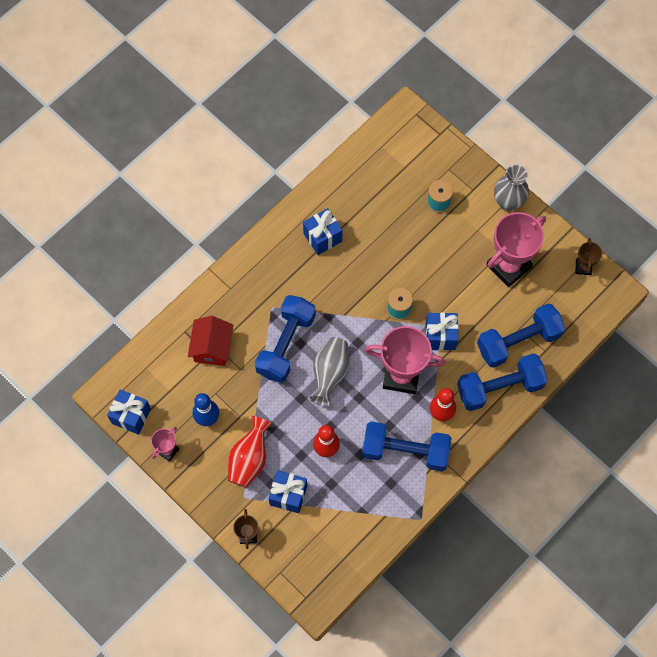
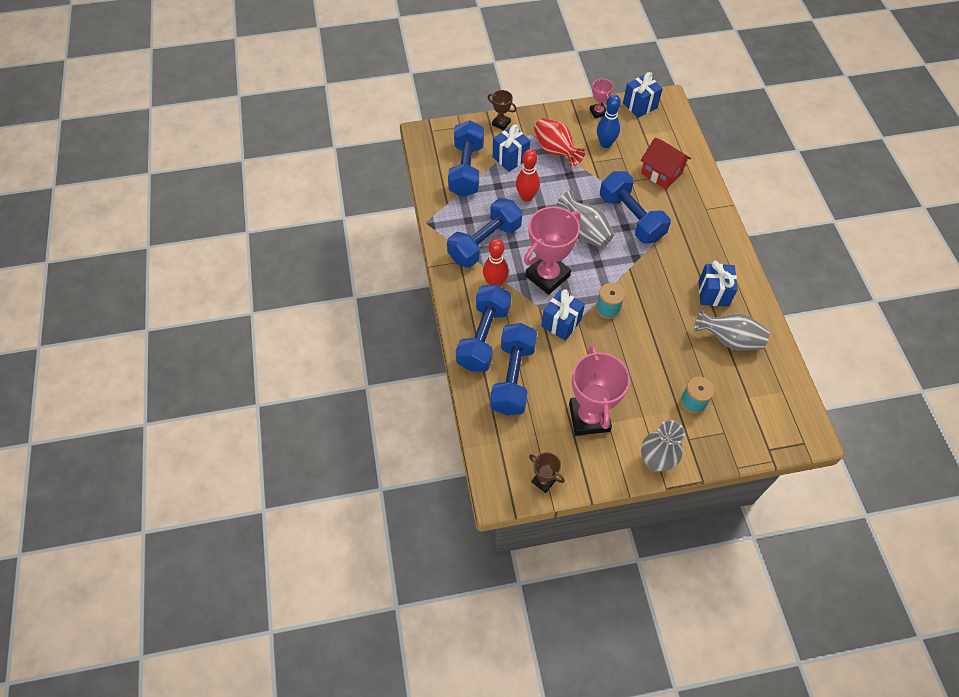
camera: 125 degrees right, 10 degrees down
none -> blue dumbbell [448,120,484,197]
none -> grey vase [694,310,770,351]

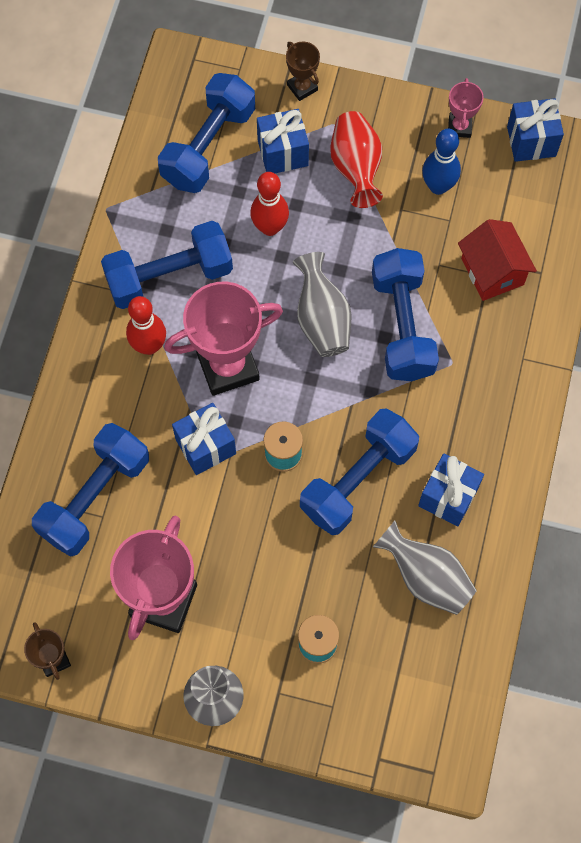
camera: 25 degrees right, 10 degrees up
blue dumbbell [456,285,511,371] -> blue dumbbell moved to [300,408,419,535]

